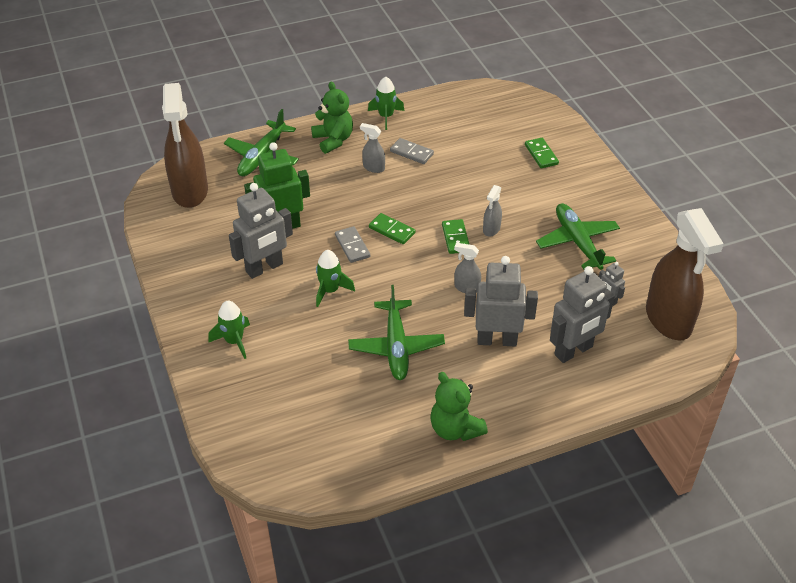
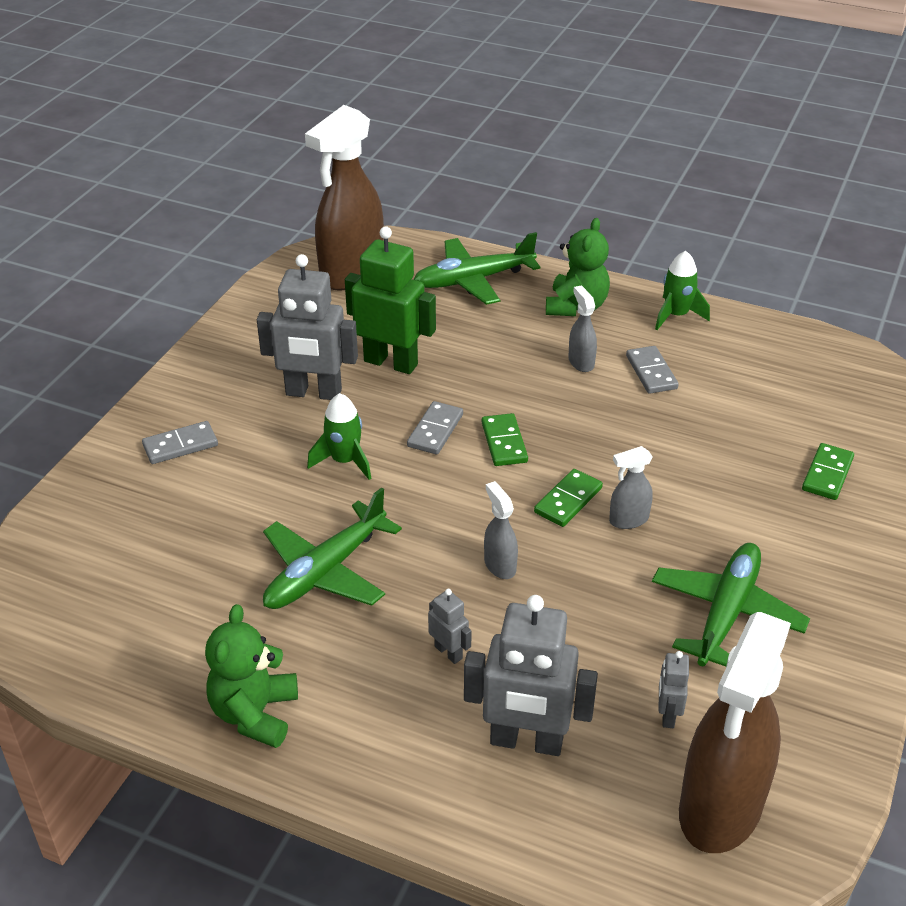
camera: 45 degrees right, 5 degrees down
green rocket [208,301,250,359] -> grey domino [142,421,218,464]
grey robot [464,256,538,346] -> grey robot [428,589,472,664], size x0.47

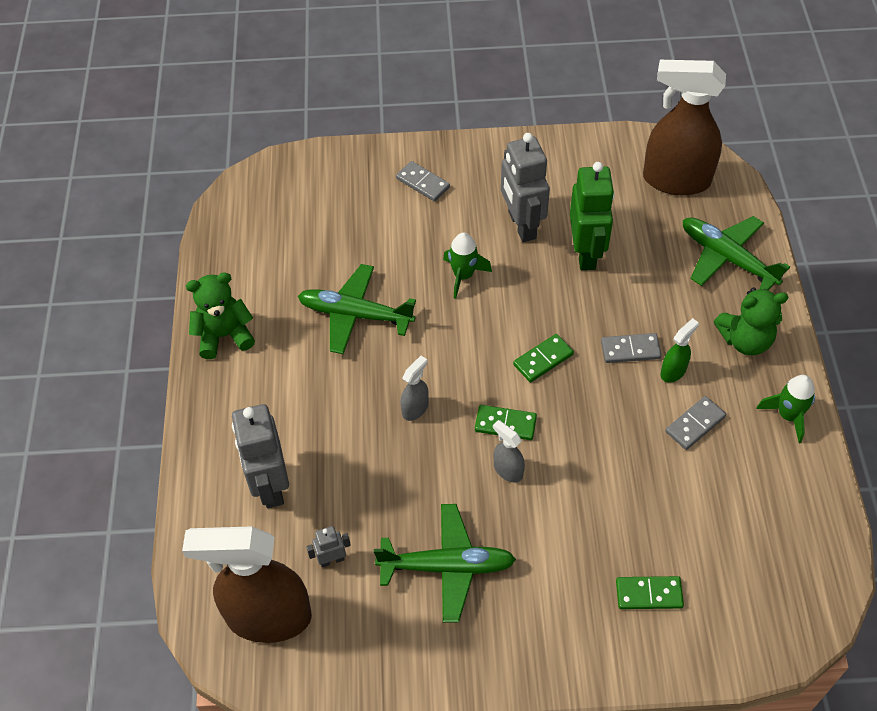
camera: 65 degrees right, 15 degrees up
grey domino [407,401,463,454] -> grey domino moved to [601,333,662,363]
grey robot [428,589,472,664] -> none
grey spray bottle [569,285,597,372] -> green spray bottle [660,318,699,382]

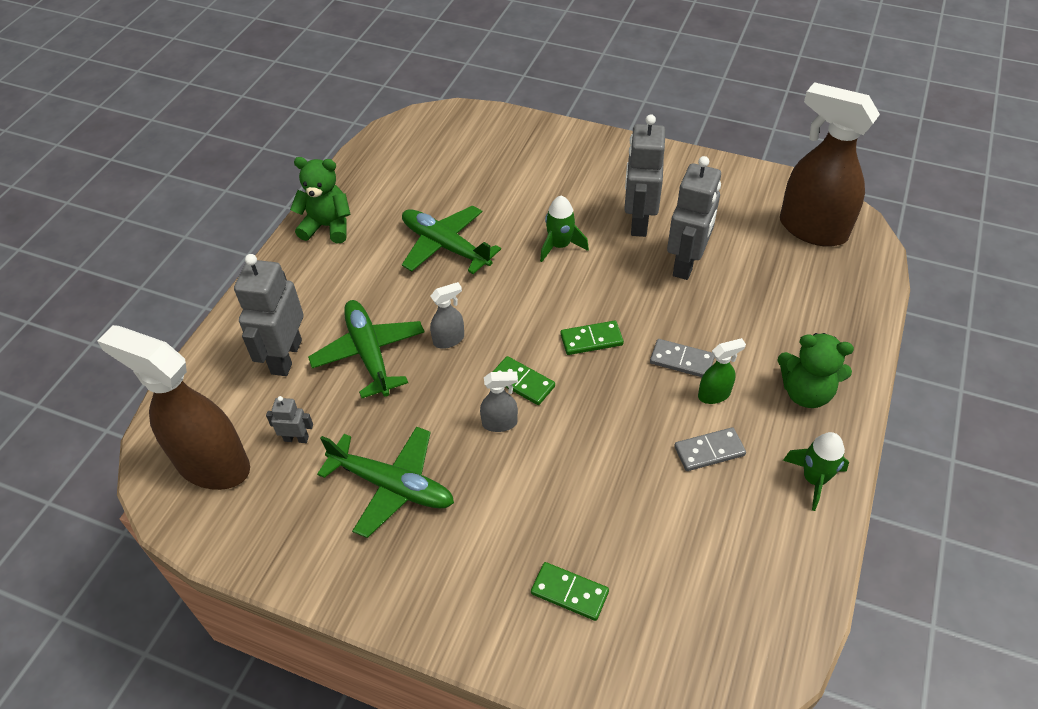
camera: 25 degrees right, 5 degrees down
grey domino [396,161,450,202] -> none
grey spray bottle [493,420,525,482] -> grey spray bottle turned 105 degrees clockwise [480,371,518,432]
green robot [570,162,615,270] -> grey robot [667,156,721,280]
green plane [683,216,790,290] -> green plane moved to [308,300,425,398]

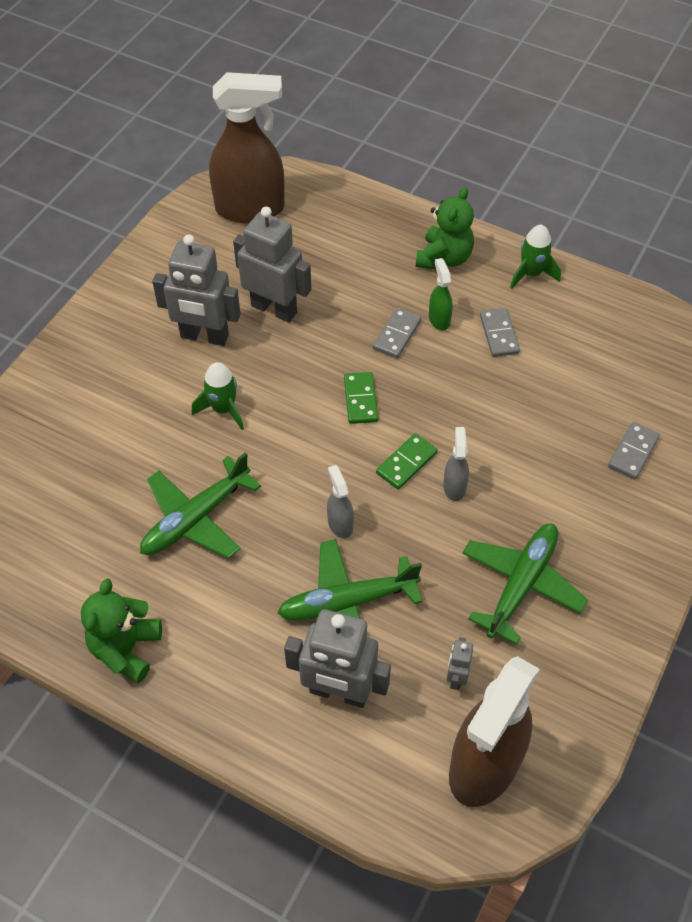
camera: 85 degrees left, 5 degrees up
green domino [531,562,609,621] -> grey domino [608,422,660,479]
brown spray bottle [780,82,880,247] -> brown spray bottle turned 135 degrees counterclockwise [209,72,285,223]

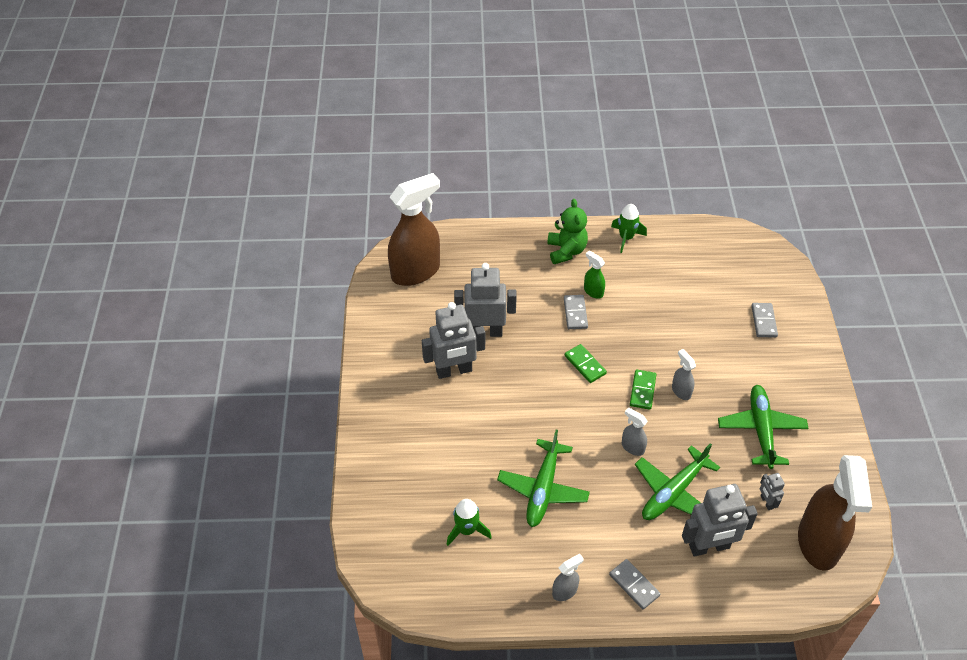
camera: 30 degrees left, 5 degrees down
green teddy bear [81,578,162,683] -> grey spray bottle [552,554,584,601]
green rocket [192,362,244,430] -> green rocket moved to [447,499,492,546]
grey domino [480,308,520,357] -> grey domino moved to [609,559,660,609]

